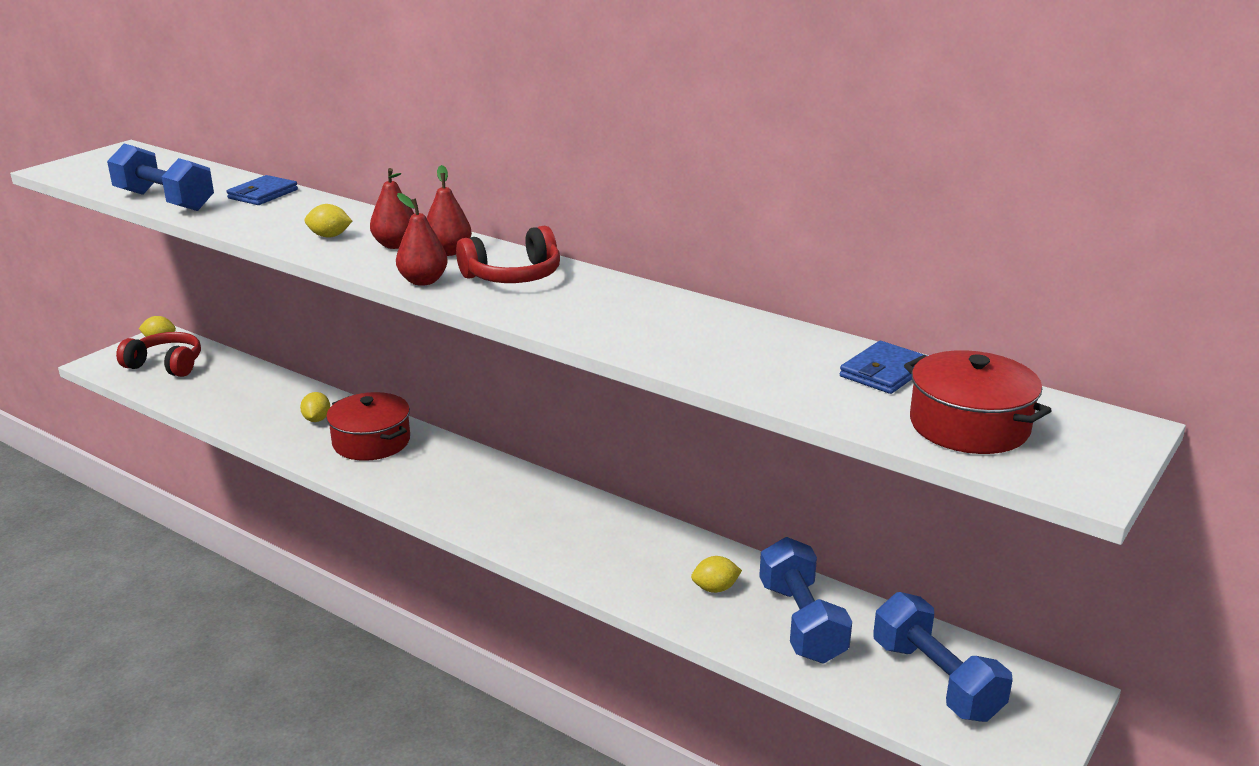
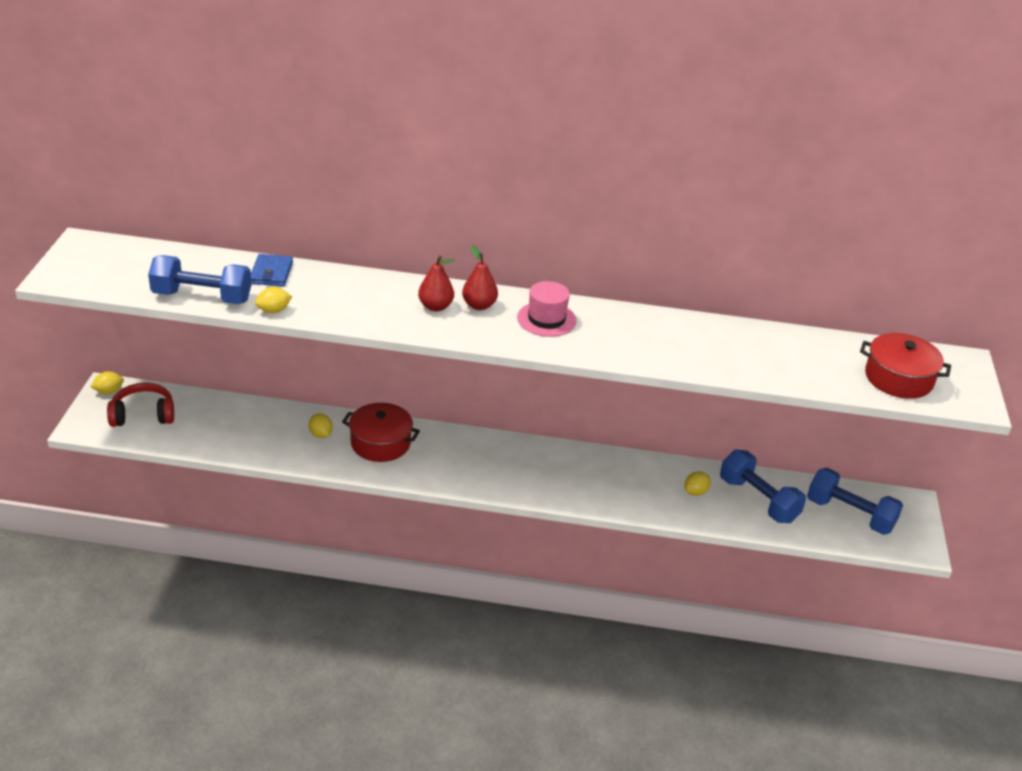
camera: 30 degrees left, 10 degrees up
yellow lemon [304,204,352,238] -> yellow lemon moved to [255,287,292,313]
red pear [396,193,448,286] -> none
red headphones [456,226,560,283] -> pink hat [517,281,577,337]
blue wallet [840,341,927,394] -> none

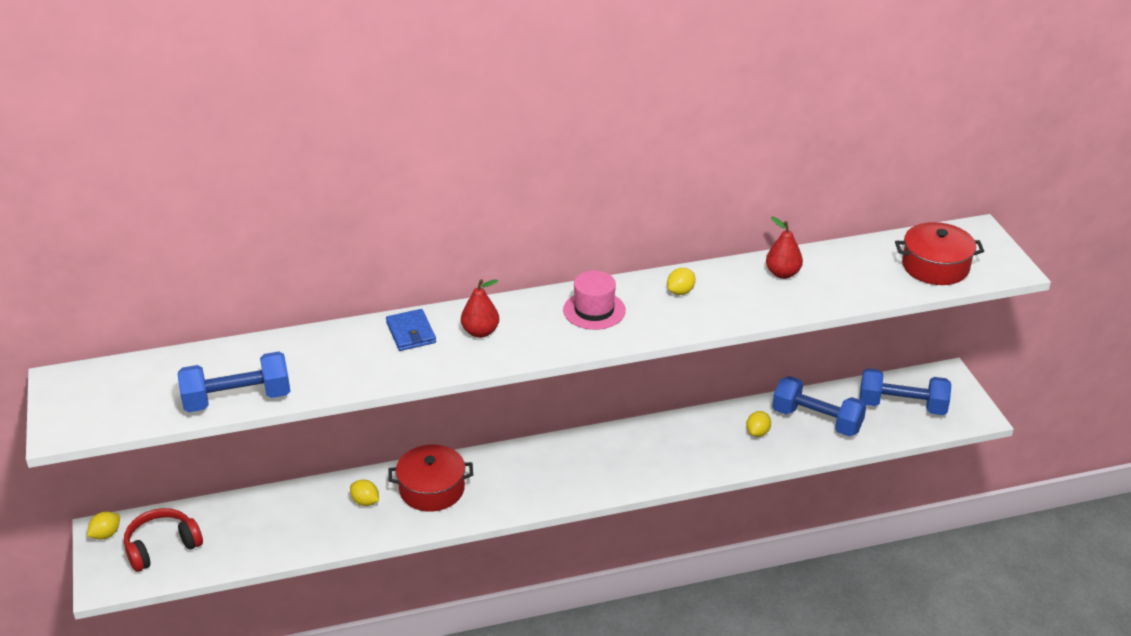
camera: 20 degrees left, 0 degrees up
blue wallet [251,254,293,286] -> blue wallet moved to [386,309,436,351]
yellow lemon [255,287,292,313] -> yellow lemon moved to [667,268,696,295]
red pear [462,245,498,310] -> red pear moved to [766,217,803,279]

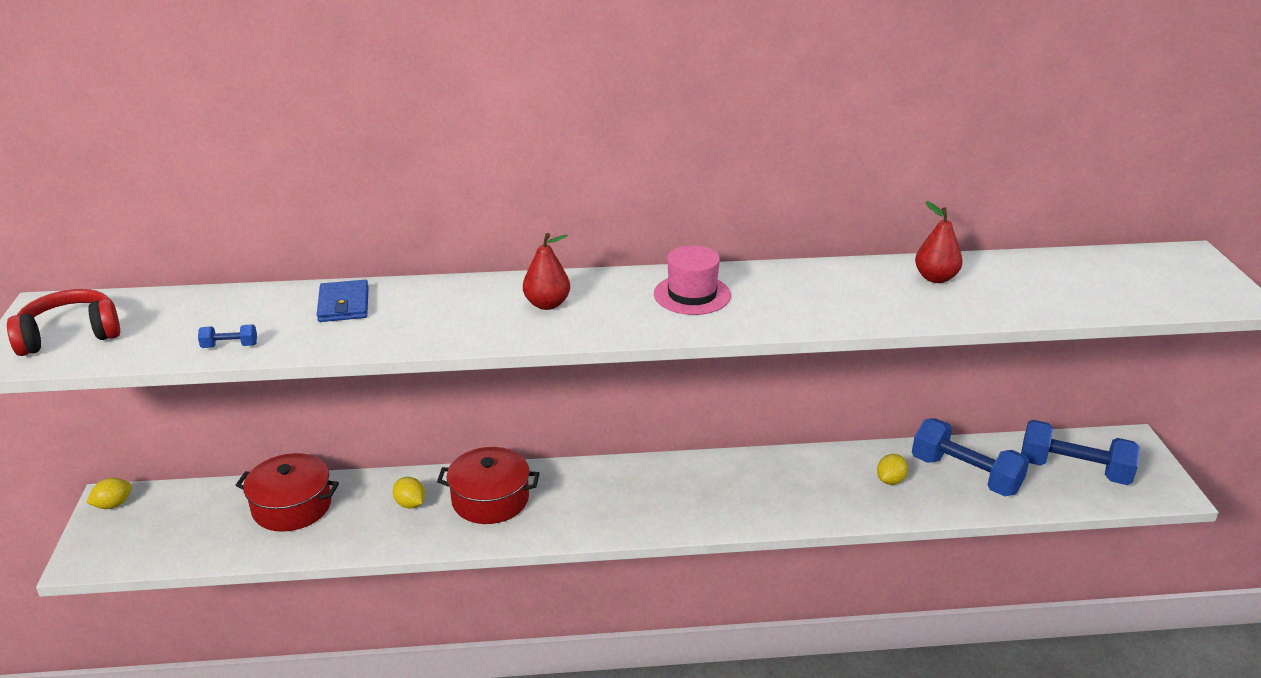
camera: 10 degrees right, 5 degrees down
red headphones [124,508,203,572] -> red headphones moved to [7,289,120,356]
blue dumbbell [178,351,290,412] -> blue dumbbell [198,325,257,348], size x0.41
blue wallet [386,309,436,351] -> blue wallet moved to [317,280,369,322]
yellow lemon [667,268,696,295] -> none
red pot [895,222,984,285] -> red pot moved to [235,453,339,532]

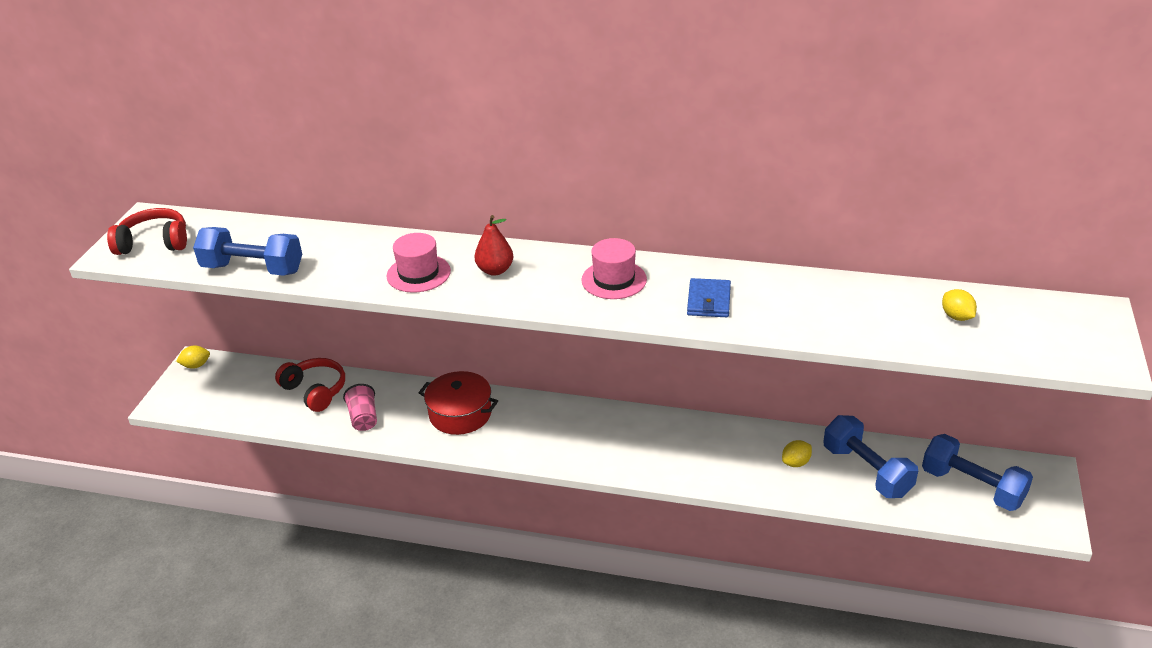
camera: 20 degrees right, 5 degrees up
blue dumbbell [198,325,257,348] -> blue dumbbell [193,227,302,276], size x2.47
red pot [235,453,339,532] -> red headphones [275,358,345,412]
blue wallet [317,280,369,322] -> blue wallet moved to [687,278,731,317]
yellow lemon [393,477,425,509] -> yellow lemon moved to [942,289,977,321]
red pear [915,201,963,283] -> none
none -> pink cup [343,384,377,431]
none -> pink hat [387,233,451,293]

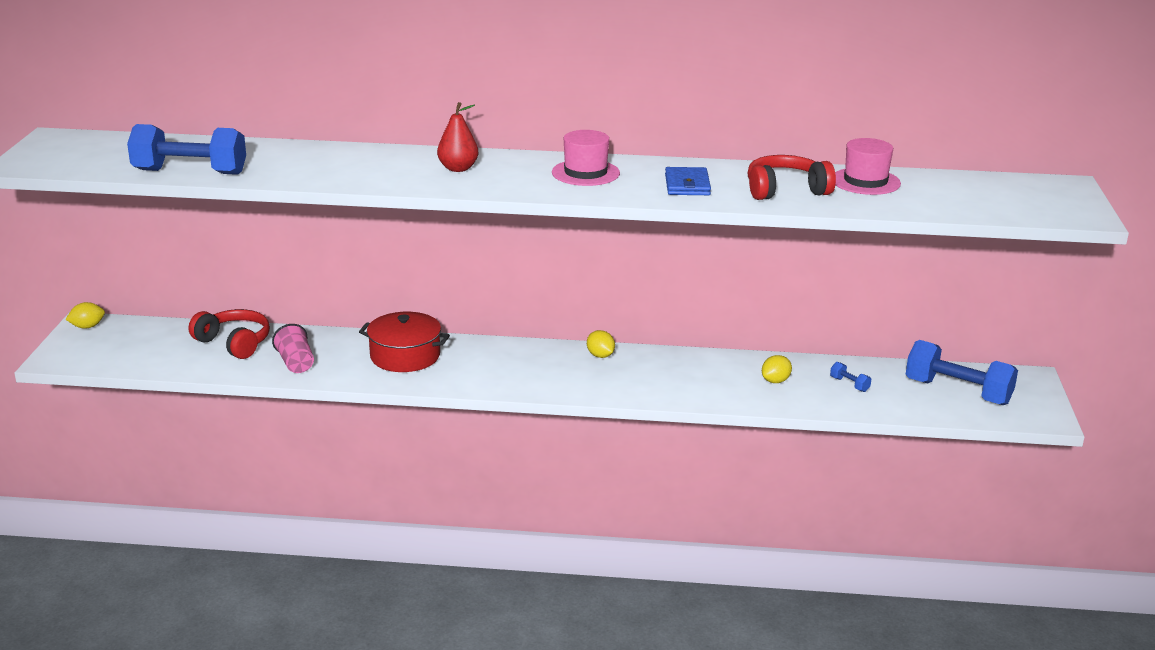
camera: 10 degrees left, 10 degrees down
red headphones [107,208,187,255] -> red headphones moved to [748,155,836,200]
pink hat [387,233,451,293] -> pink hat moved to [835,138,901,195]
blue dumbbell [823,415,918,498] -> blue dumbbell [830,362,871,392], size x0.41
yellow lemon [942,289,977,321] -> yellow lemon moved to [587,330,615,358]

